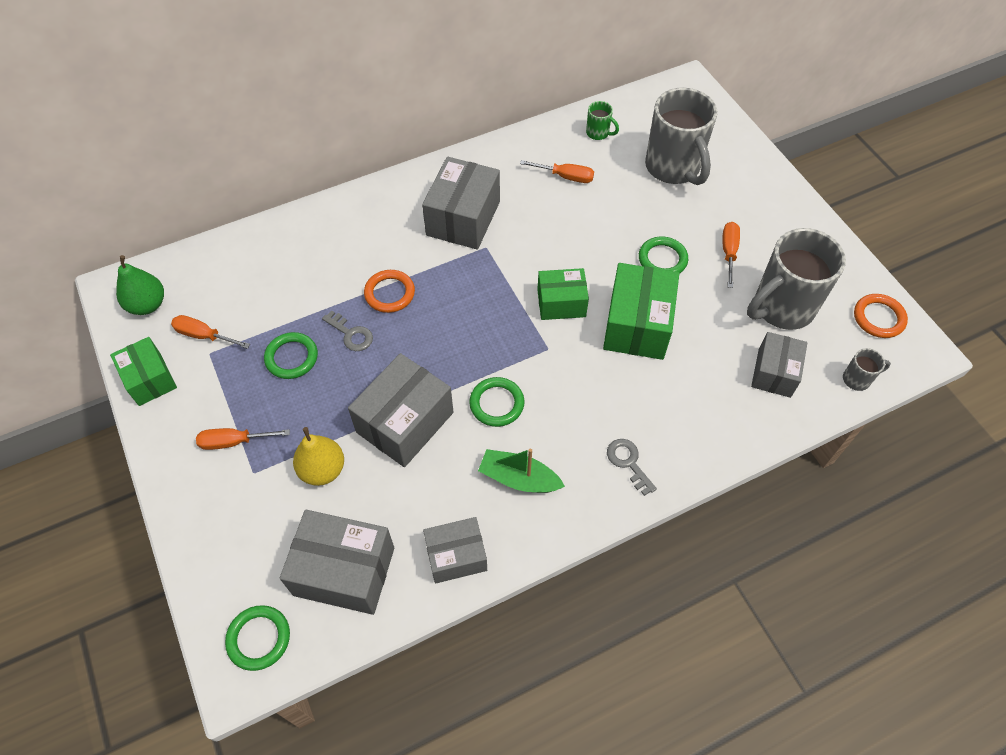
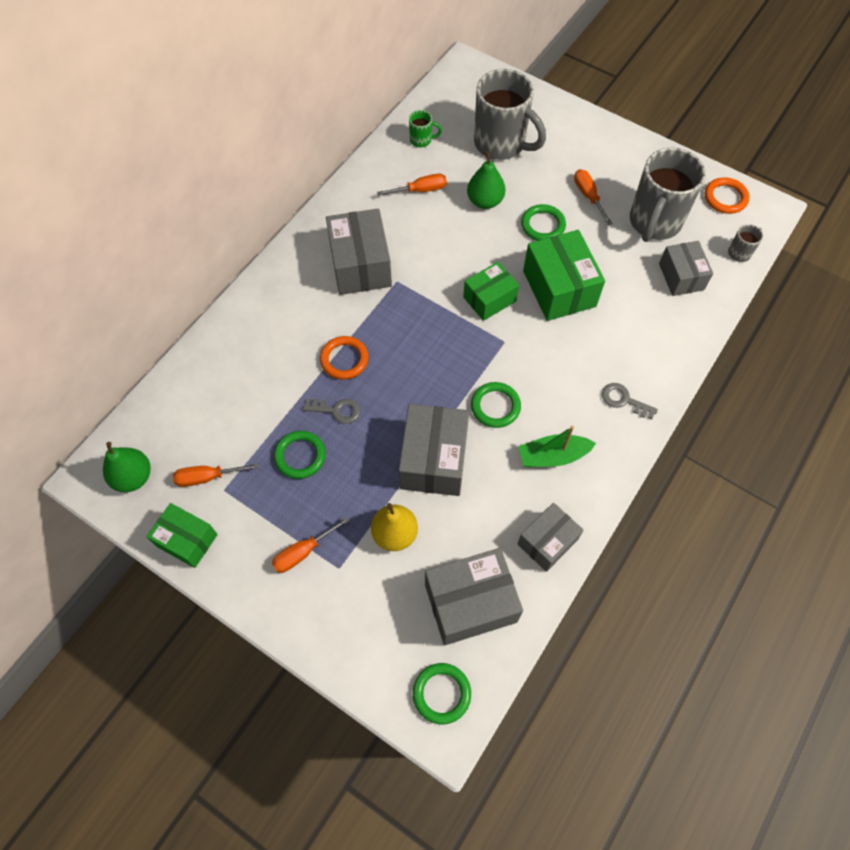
camera: 30 degrees left, 5 degrees up
none -> green pear [467,152,505,209]

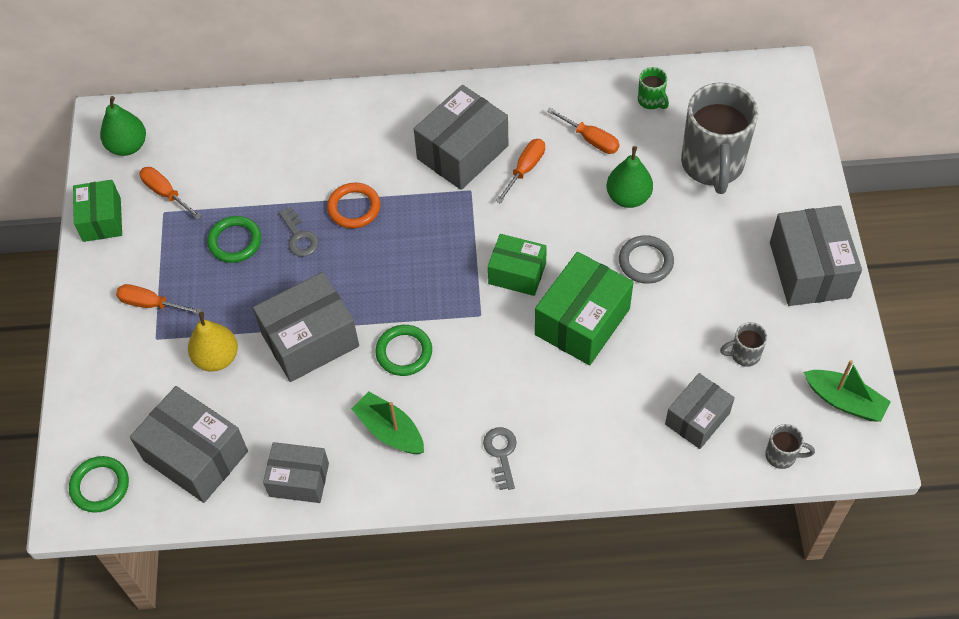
camera: 55 degrees right, 5 degrees down
green ring [521,204,566,241] -> grey ring [619,235,674,284]
orange screwdriver [574,169,612,225] -> orange screwdriver moved to [496,139,545,204]
grey mug [630,147,706,242] -> grey mug [720,322,767,367], size x0.42
orange ring [705,177,749,214] -> green boat [804,360,891,422]
none -> grey box [770,205,862,306]

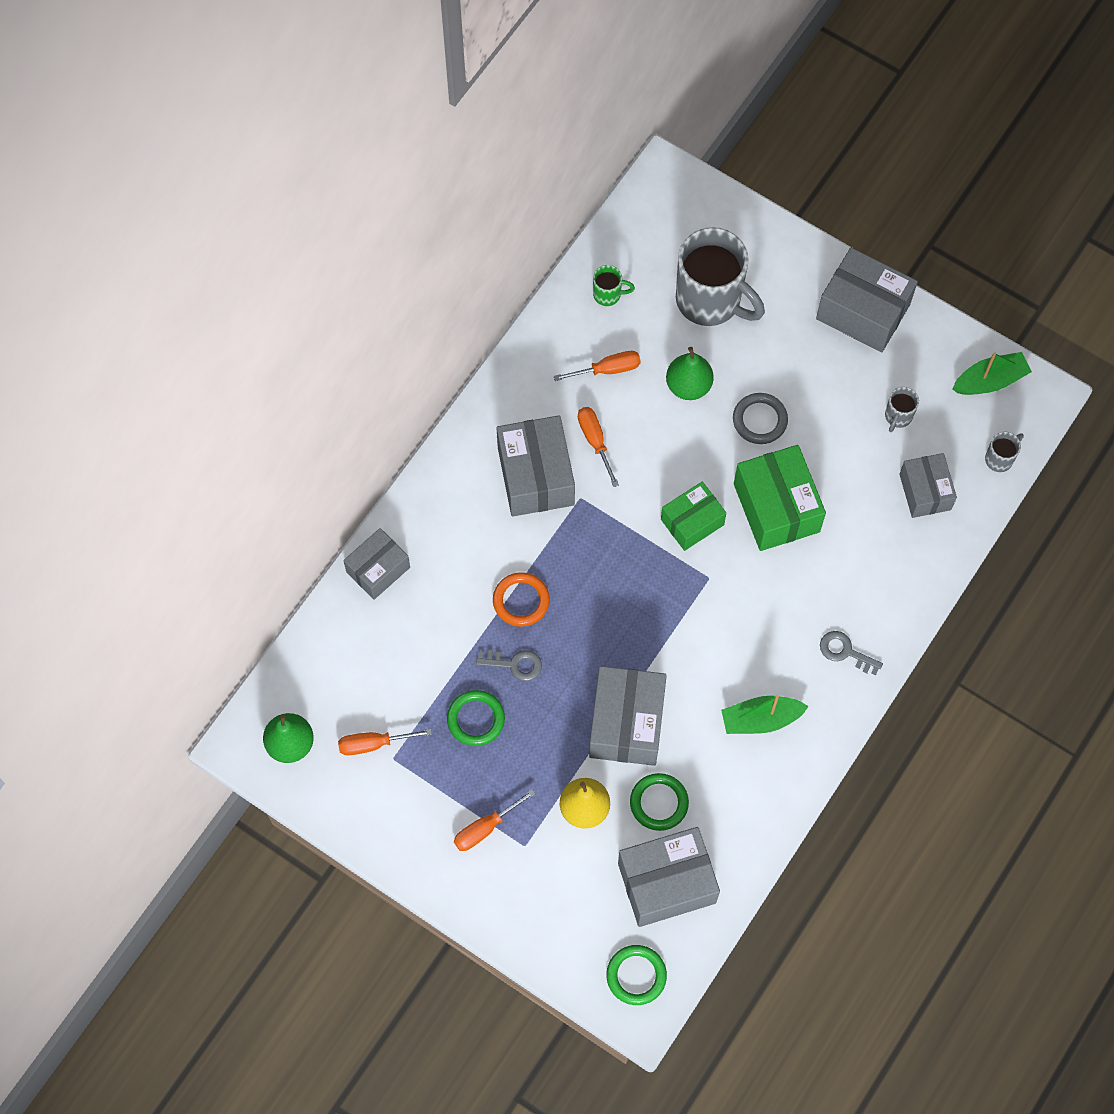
camera: 55 degrees left, 10 degrees up
green box [73,180,122,242] -> none
grey box [263,442,329,503] -> grey box moved to [343,528,410,600]
green ring [375,325,432,376] -> green ring moved to [630,773,689,831]

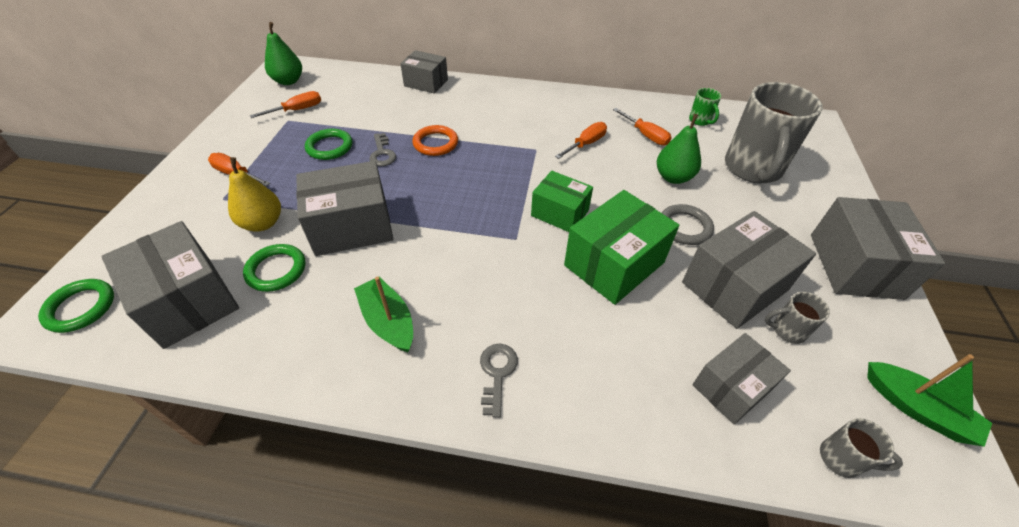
camera: 65 degrees right, 20 degrees down
orange screwdriver [338,729,432,755] -> orange screwdriver turned 90 degrees clockwise [250,91,321,118]
grey box [497,415,575,517] -> grey box moved to [682,211,816,329]

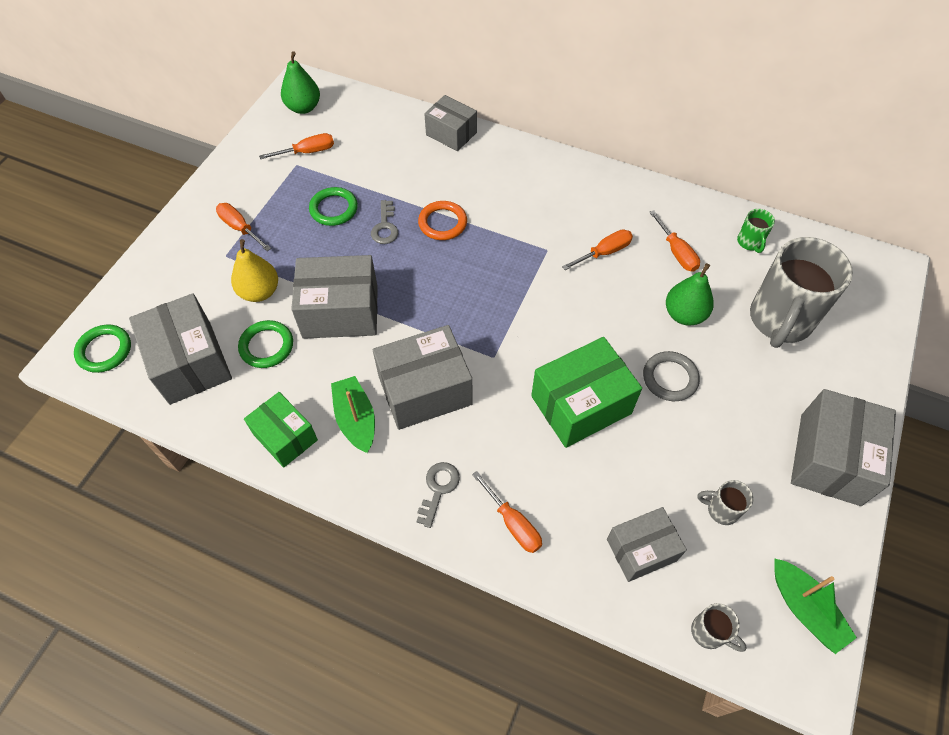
camera: 15 degrees right, 10 degrees up
green box [531,171,593,232] -> green box moved to [244,392,318,468]
grey box [682,211,816,329] -> grey box moved to [373,325,472,430]
none -> orange screwdriver [472,471,542,553]

